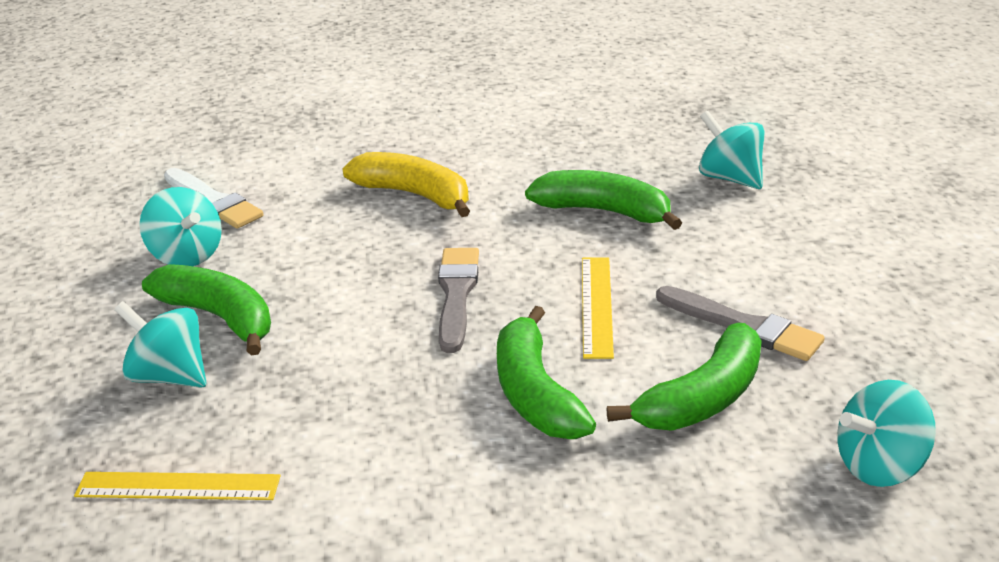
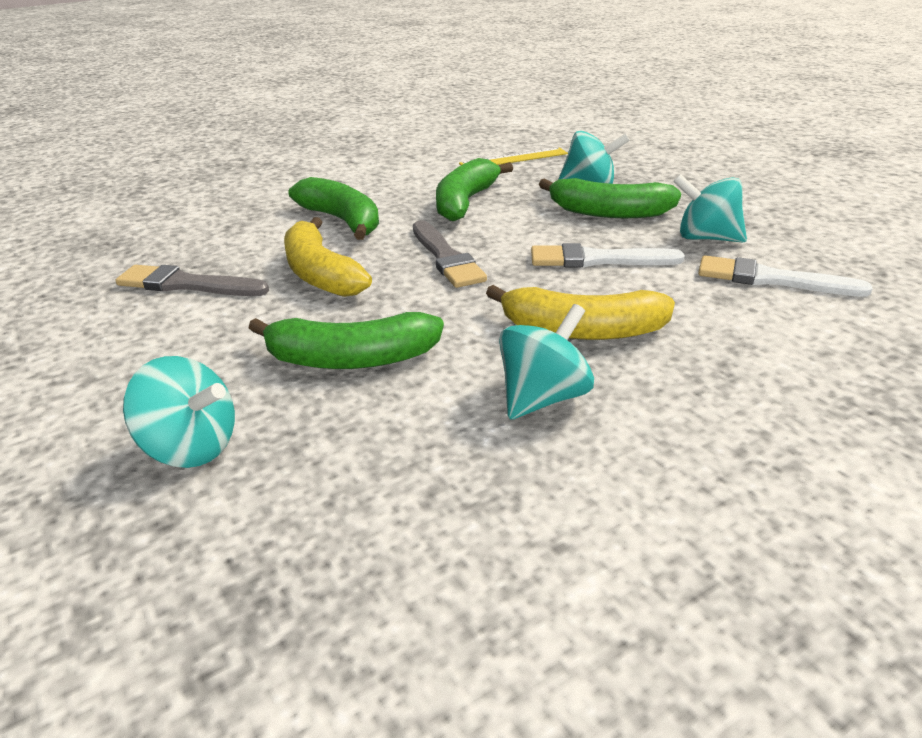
camera: 155 degrees right, 0 degrees up
yellow ruler [582,257,614,359] -> yellow banana [284,217,372,297]
green banana [606,323,762,431] -> green banana moved to [436,158,513,221]
turquoise spinning top [837,380,936,487] -> turquoise spinning top moved to [499,304,594,419]
none -> white brush [531,243,685,268]

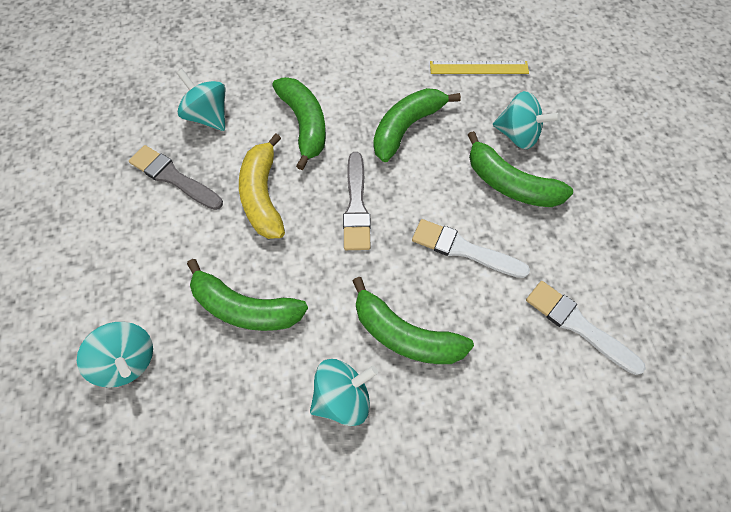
camera: 20 degrees right, 30 degrees up
yellow banana [486,285,675,340] -> green banana [353,277,474,364]
turquoise spinning top [673,174,747,243] -> turquoise spinning top moved to [177,69,225,131]

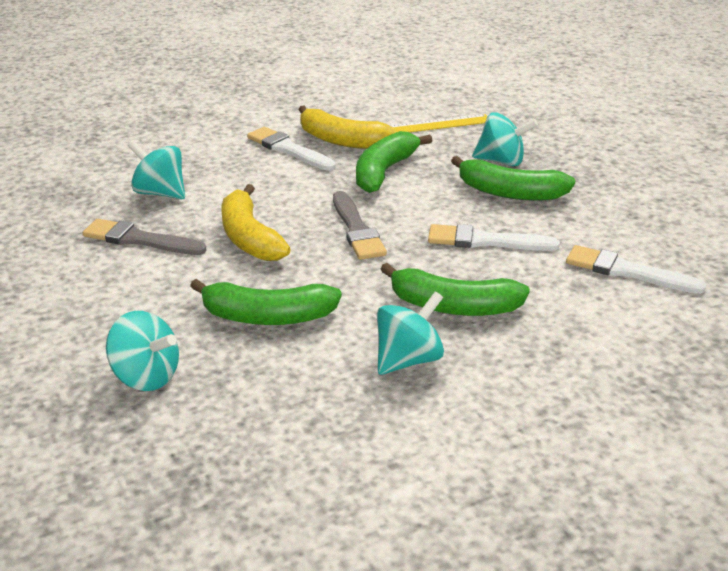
camera: 15 degrees left, 30 degrees down
green banana [272,77,326,170] -> none
none -> white brush [247,127,336,171]
none -> yellow banana [299,105,398,149]

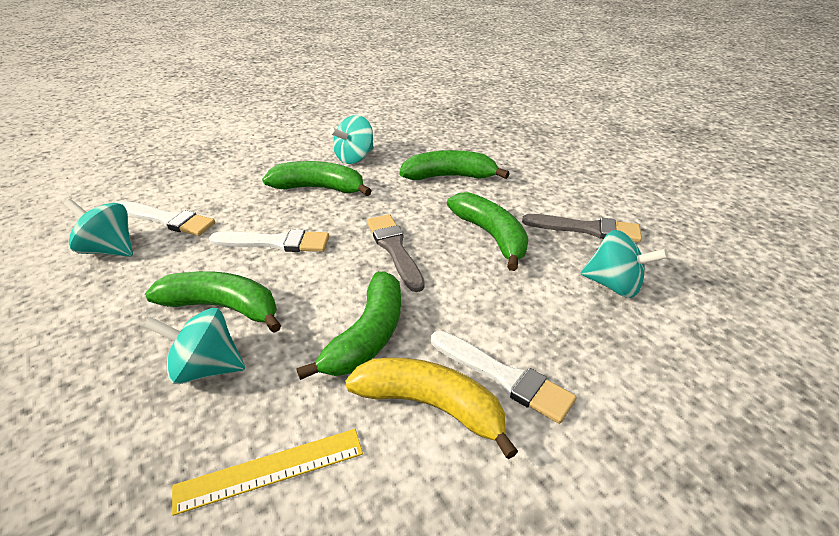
camera: 175 degrees right, 5 degrees up
turquoise spinning top [106,311,179,391] -> turquoise spinning top moved to [64,199,133,257]
yellow banana [222,184,291,261] -> green banana [447,192,529,271]

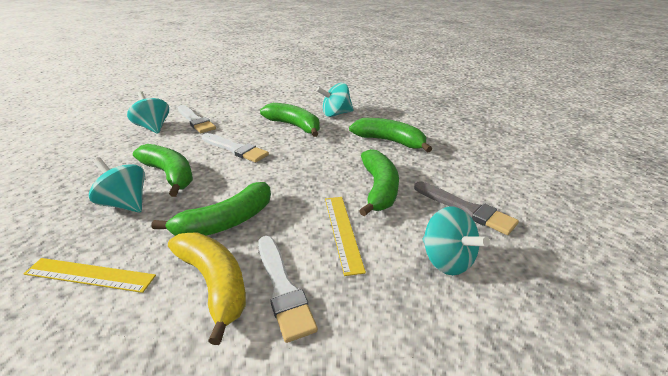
camera: 30 degrees right, 5 degrees down
grey brush [367,214,425,292] -> none
none -> yellow ruler [325,197,366,276]

